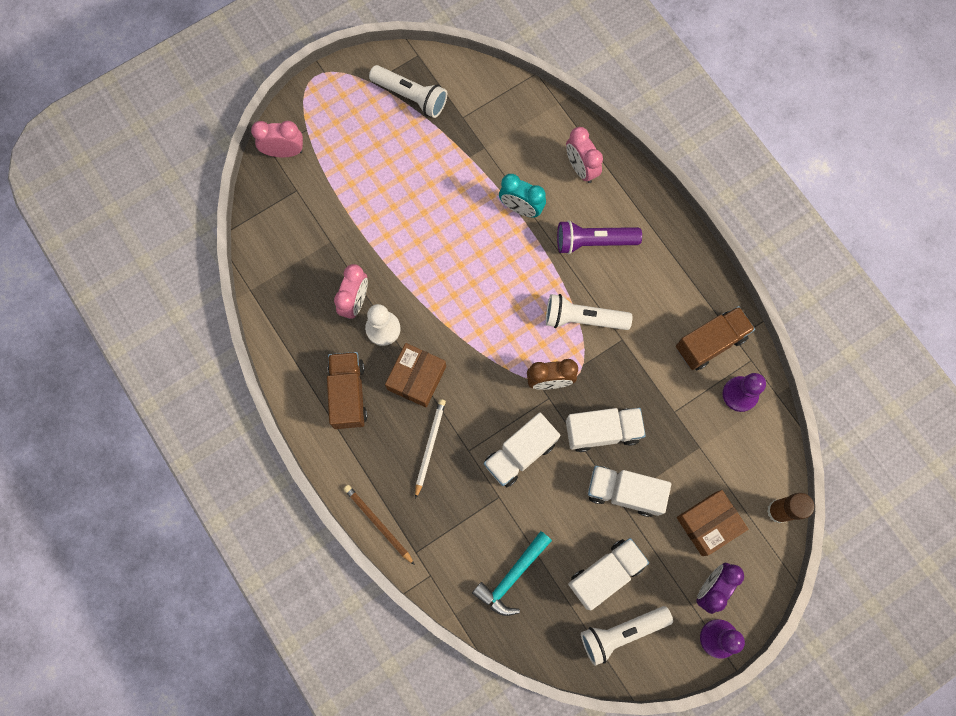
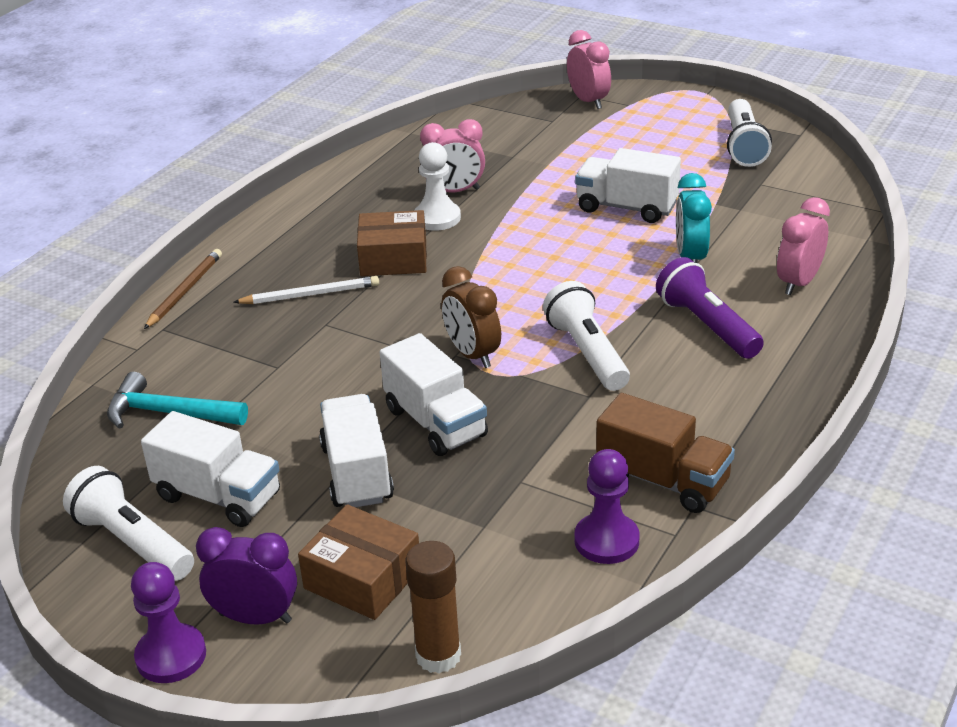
camera: 65 degrees right, 40 degrees down
brown truck [327,352,367,429] -> none
white truck [484,413,560,487] -> white truck moved to [575,148,681,223]

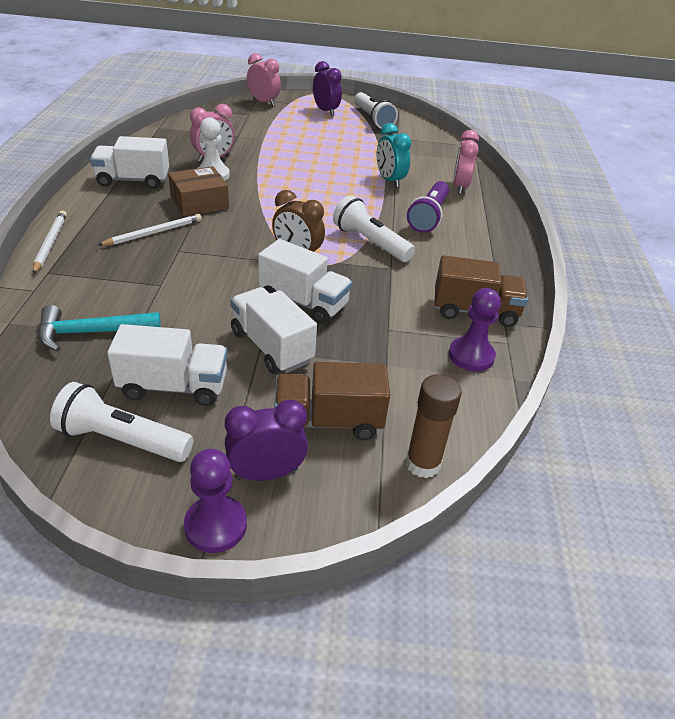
camera: 30 degrees left, 5 degrees up
brown pencil [144,249,222,329] -> white pencil [33,211,67,274]
brown box [298,504,419,620] -> brown truck [274,362,390,440]
white truck [575,148,681,223] -> white truck moved to [90,136,169,189]
purple flashlight [656,257,764,359] -> purple flashlight turned 105 degrees counterclockwise [407,181,450,233]
none -> purple clock [313,61,342,116]

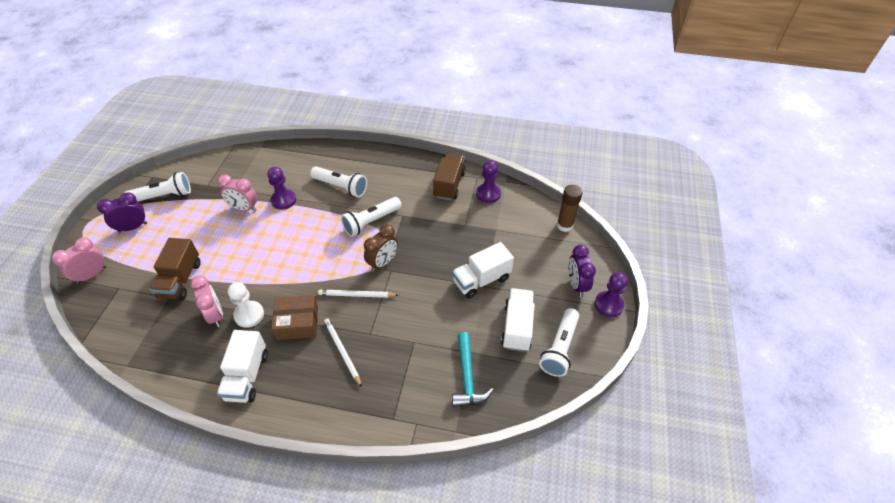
camera: 80 degrees left, 10 degrees up
white pencil [33,211,67,274] -> white pencil moved to [318,289,398,298]
brown box [168,166,229,216] -> brown box turned 75 degrees counterclockwise [271,295,318,340]
white truck [258,239,352,324] -> none
brown truck [274,362,390,440] -> brown truck moved to [150,238,201,300]
turquoise clock [377,123,411,188] -> purple pawn [267,167,296,210]
purple flashlight [407,181,450,233] -> white flashlight [310,166,367,197]
pink clock [453,130,479,194] -> pink clock moved to [217,174,257,212]

